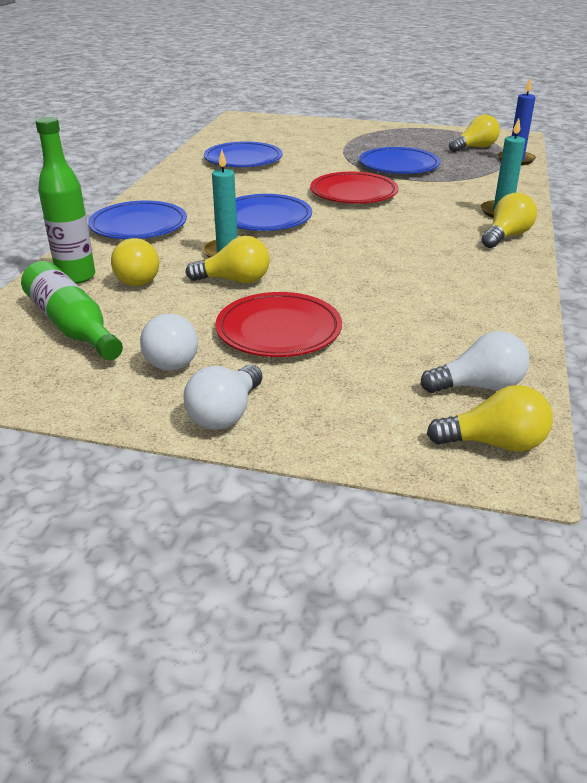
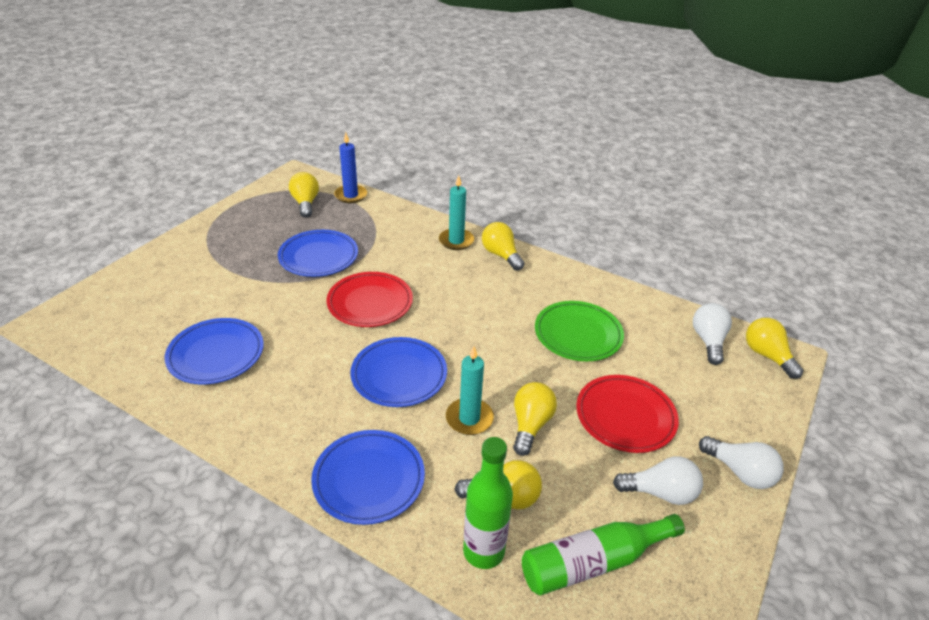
camera: 75 degrees left, 5 degrees up
yellow light bulb [427,385,553,452] -> yellow light bulb turned 45 degrees counterclockwise [746,318,803,379]
none -> green plate [535,301,624,361]

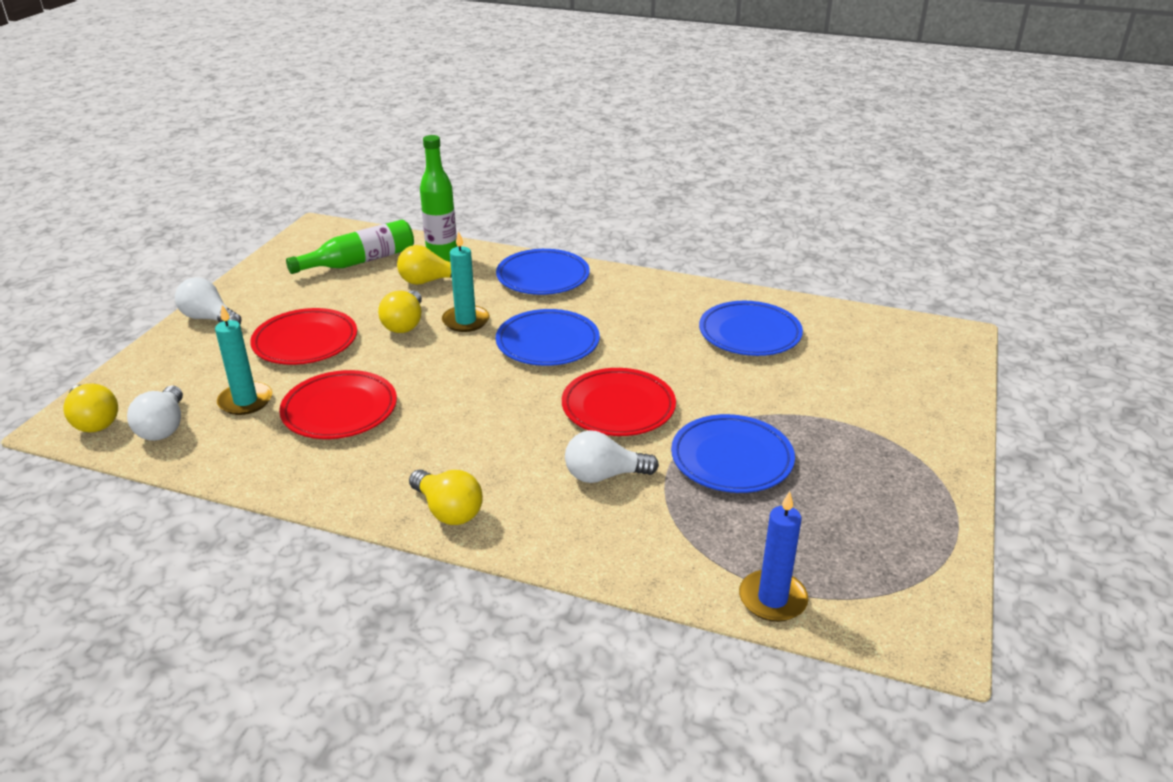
camera: 170 degrees right, 5 degrees down
yellow light bulb [289,172,319,218] -> none
turquoise candle [439,175,474,250] -> turquoise candle moved to [215,305,272,415]
green plate [535,301,624,361] -> red plate [279,370,397,439]
white light bulb [613,456,703,505] -> white light bulb moved to [565,430,659,483]

